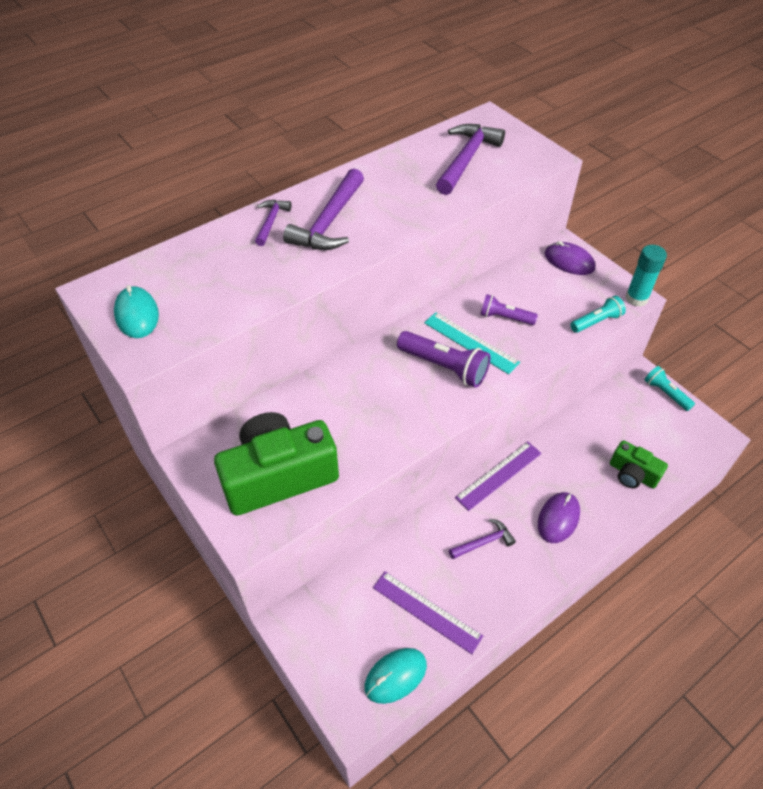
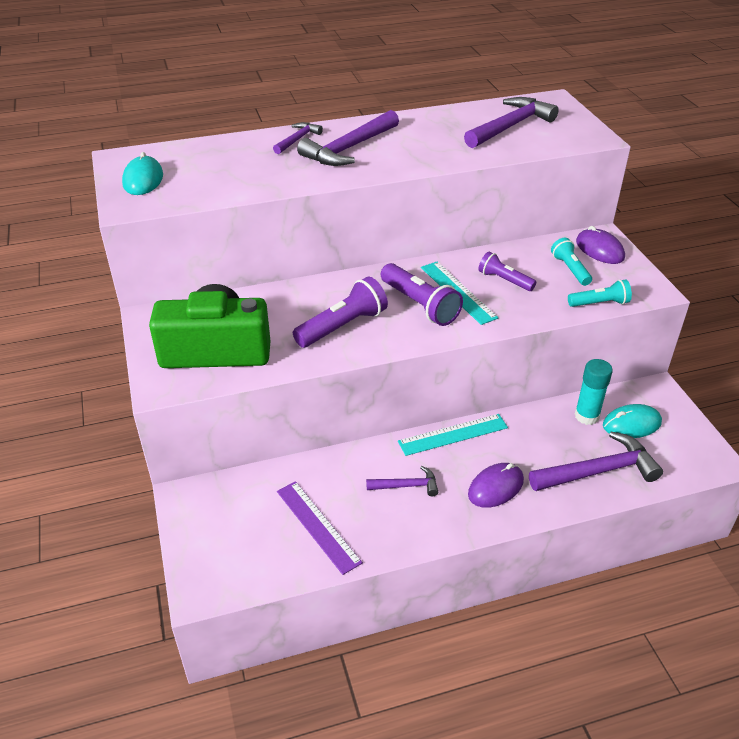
camera: 20 degrees right, 10 degrees down
turquoise mouse [364,648,427,704] -> turquoise mouse moved to [603,404,662,438]
purple ruler [455,441,542,511] -> turquoise ruler [398,414,508,456]
green camera [610,440,668,488] -> purple hammer [529,432,663,491]
turquoise glue stick [625,245,667,307] -> turquoise glue stick moved to [575,359,613,425]
turquoise flashlight [645,366,695,411] -> turquoise flashlight moved to [551,238,592,286]
none -> purple flashlight [293,277,388,348]

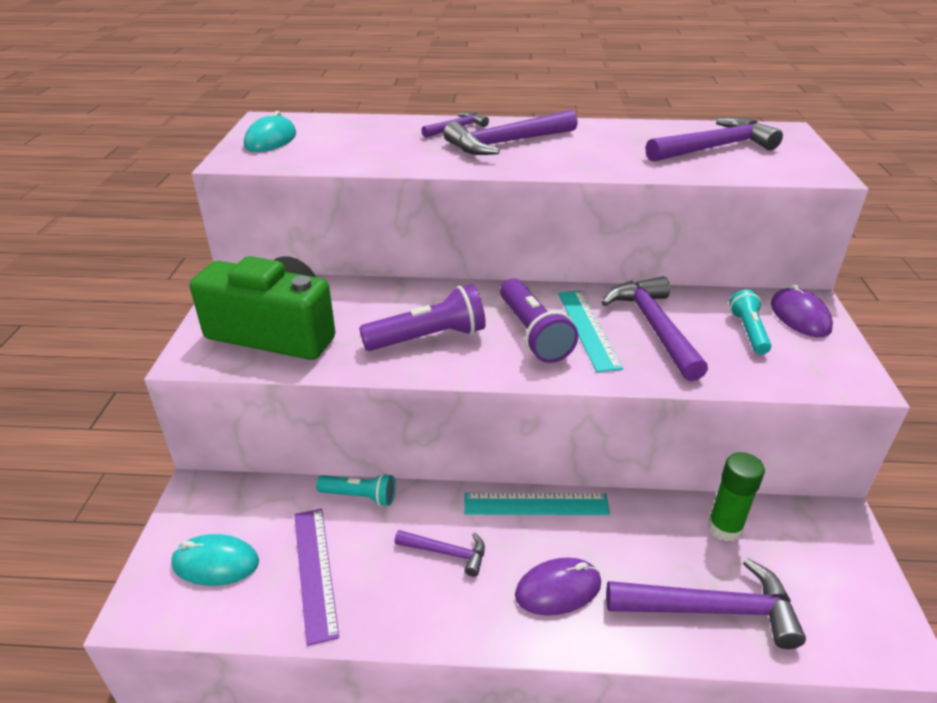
camera: 20 degrees right, 5 degrees down
purple flashlight [478,251,536,291] -> purple hammer [601,276,708,381]
turquoise flashlight [568,279,632,307] -> turquoise flashlight moved to [316,473,396,506]
turquoise glue stick [575,359,613,425] -> green glue stick [707,452,765,542]
turquoise mouse [603,404,662,438] -> turquoise mouse moved to [171,534,259,586]

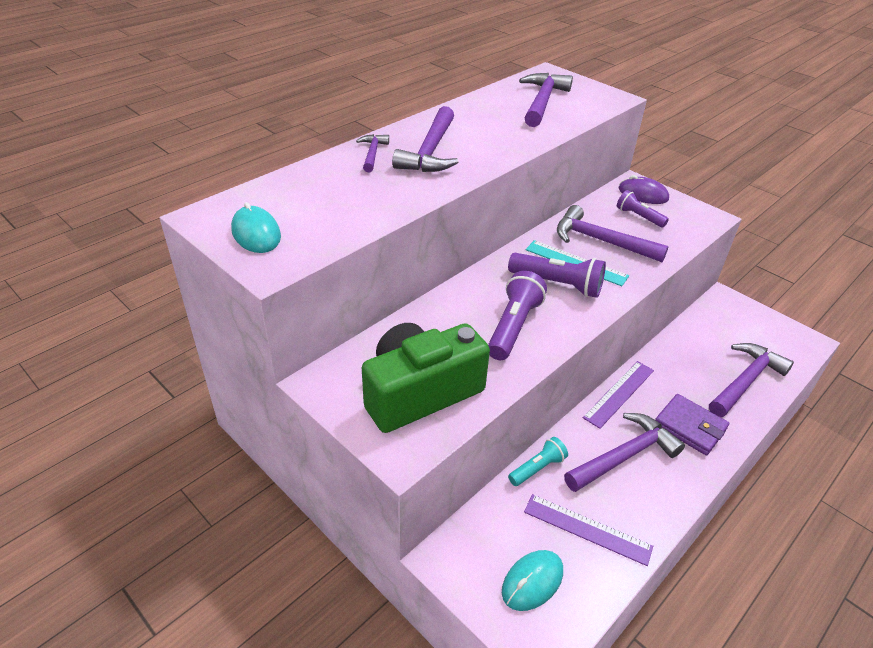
camera: 50 degrees left, 5 degrees up
purple hammer [395,530,485,577] -> purple hammer [564,413,685,492], size x1.85
turquoise ruler [464,493,610,515] -> purple ruler [583,361,654,429]
purple mouse [515,557,601,616] -> purple wallet [655,394,729,455]
green glue stick [707,452,765,542] -> none
turquoise flashlight [729,290,771,355] -> purple flashlight [617,190,669,228]

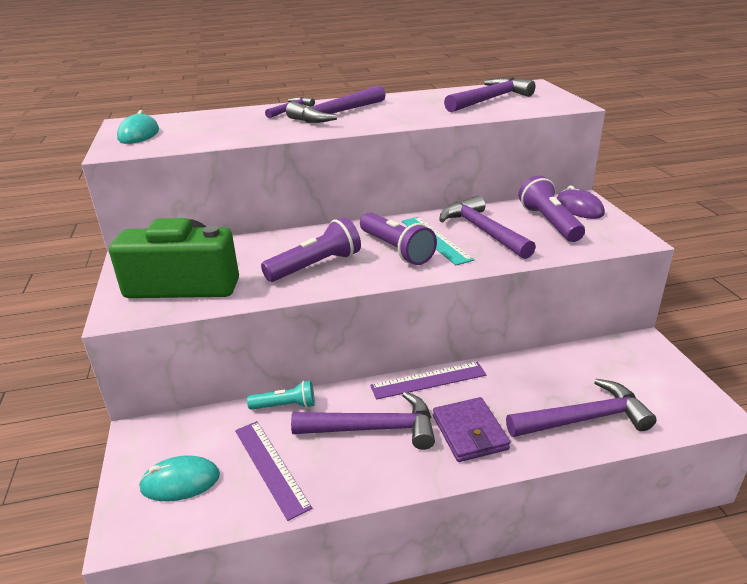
camera: 35 degrees right, 10 degrees down
purple flashlight [617,190,669,228] -> purple flashlight [519,176,585,242], size x1.59

